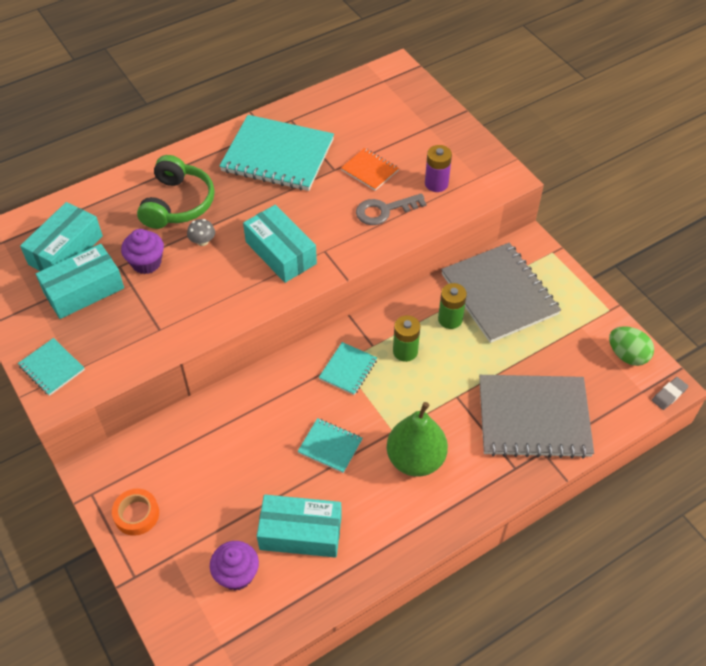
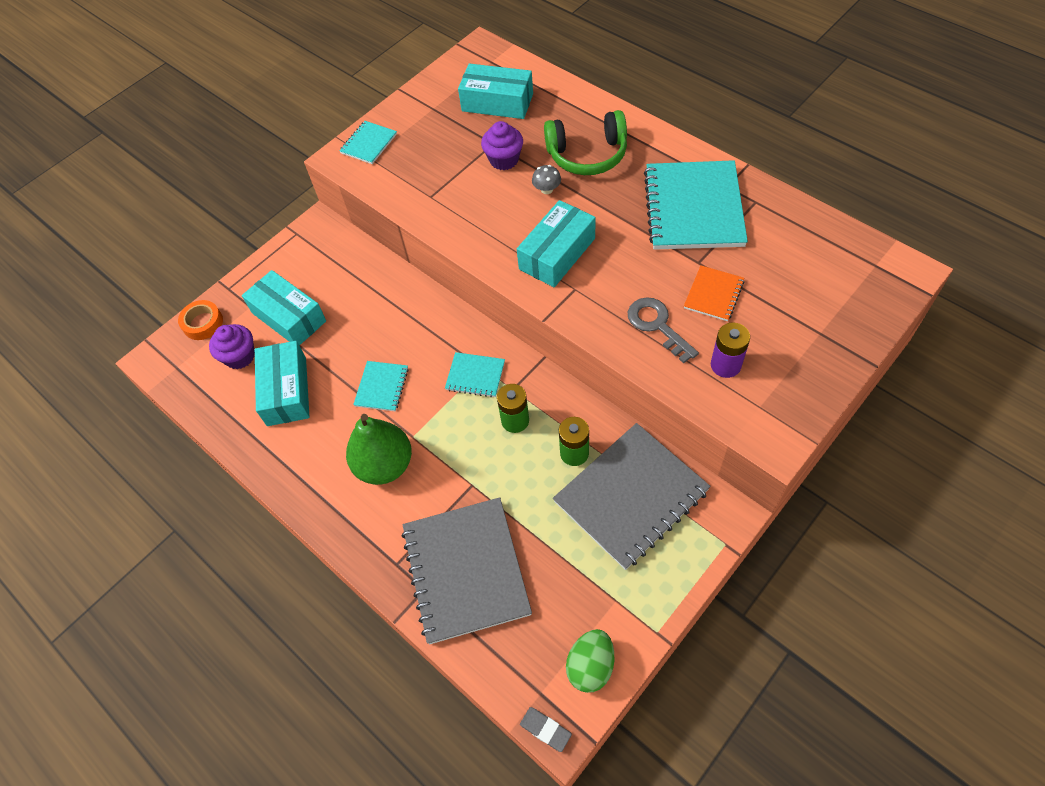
camera: 80 degrees right, 5 degrees up
turquoise box [36,244,124,319] -> turquoise box moved to [242,270,326,346]
orange tape [112,489,159,536] -> orange tape moved to [178,300,223,340]

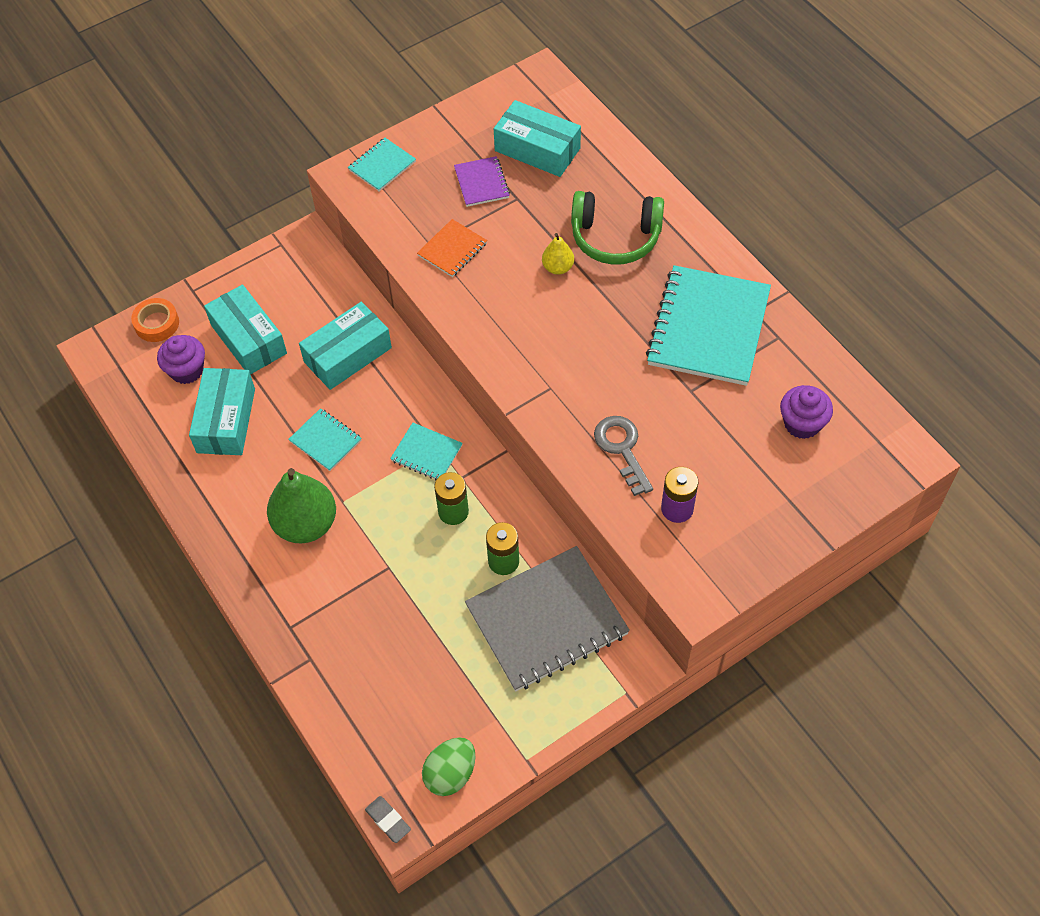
camera: 10 degrees right, 0 degrees up
turquoise notebook [353,361,409,411] -> turquoise notebook turned 75 degrees counterclockwise [288,408,362,471]
grey notebook [401,497,532,644] -> none
purple cupcake [481,121,523,170] -> purple cupcake moved to [780,385,833,439]
turquoise box [517,200,596,287] -> turquoise box moved to [299,302,392,390]
grey mushroom [532,165,561,194] -> yellow pear [542,233,574,275]
orange notebook [684,266,745,321] -> orange notebook moved to [417,219,487,277]
none -> purple notebook [454,156,510,207]

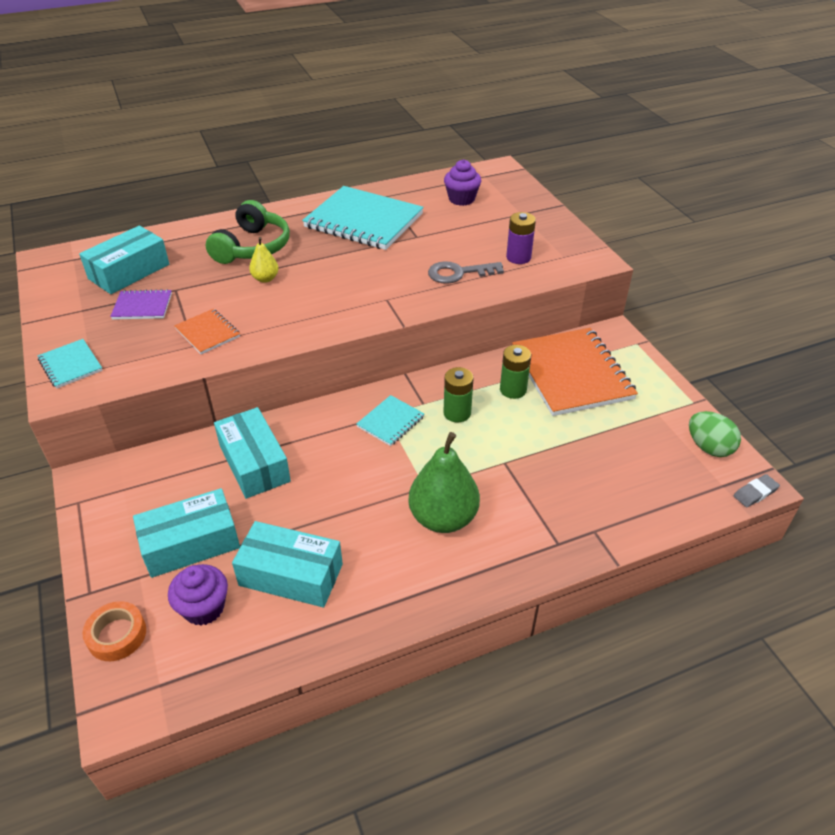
camera: 80 degrees left, 15 degrees down
turquoise notebook [288,408,362,471] -> none
grey notebook [465,546,630,692] -> orange notebook [512,328,638,416]

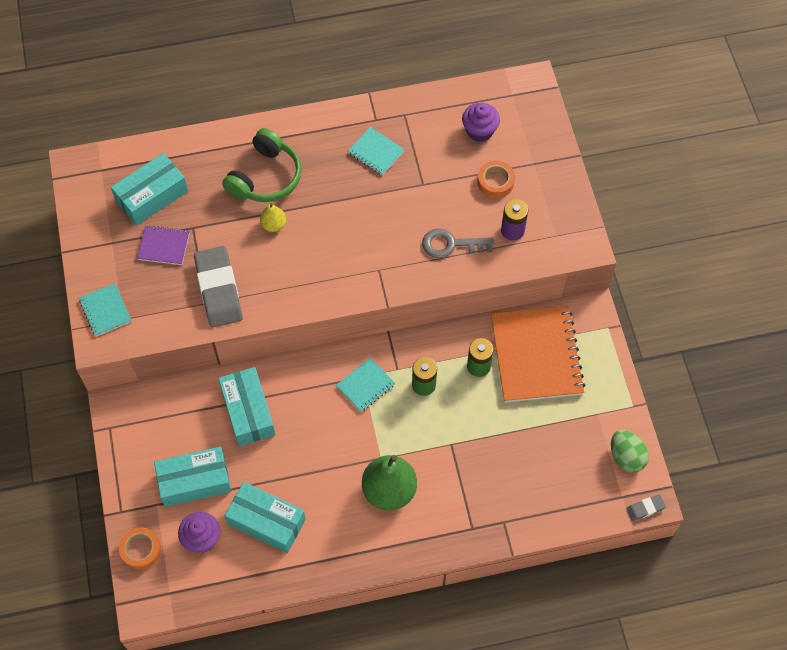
camera: 10 degrees right, 20 degrees up
orange notebook [174,309,240,354] -> grey eraser [194,246,243,328]
turquoise notebook [302,186,424,250] -> turquoise notebook [348,127,405,175], size x0.47
none -> orange tape [477,161,515,198]

